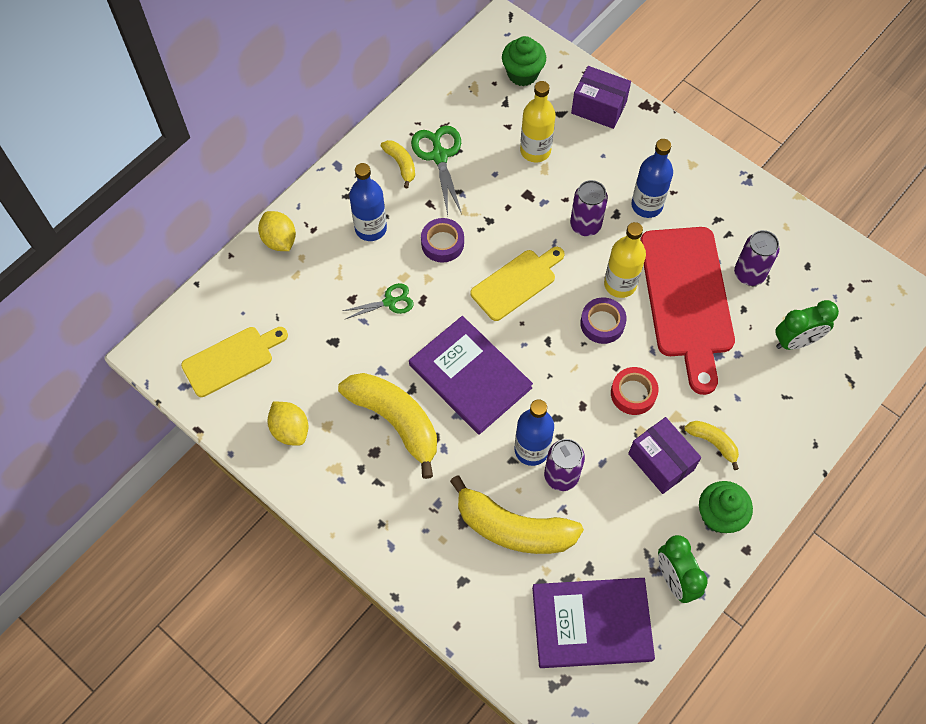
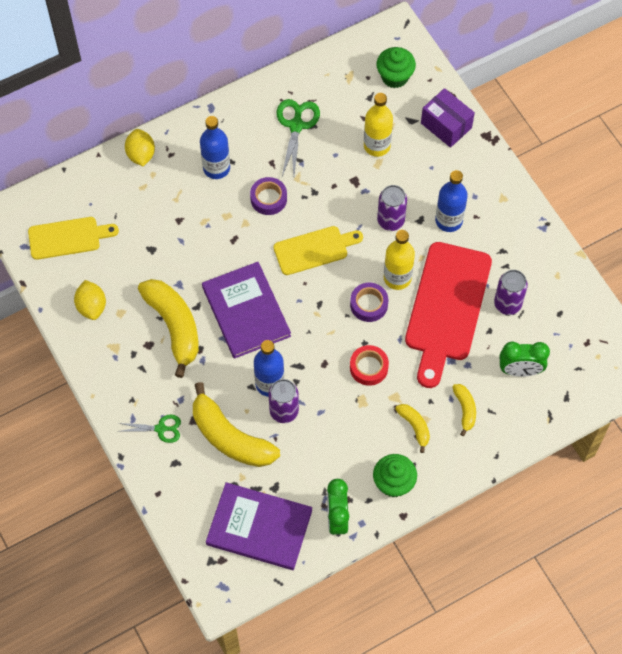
camera: 20 degrees right, 0 degrees up
green scissors [342,283,414,320] -> green scissors moved to [119,415,181,443]
yellow banana [381,140,415,188] -> yellow banana moved to [452,384,476,436]
purple box [628,417,701,494] -> none

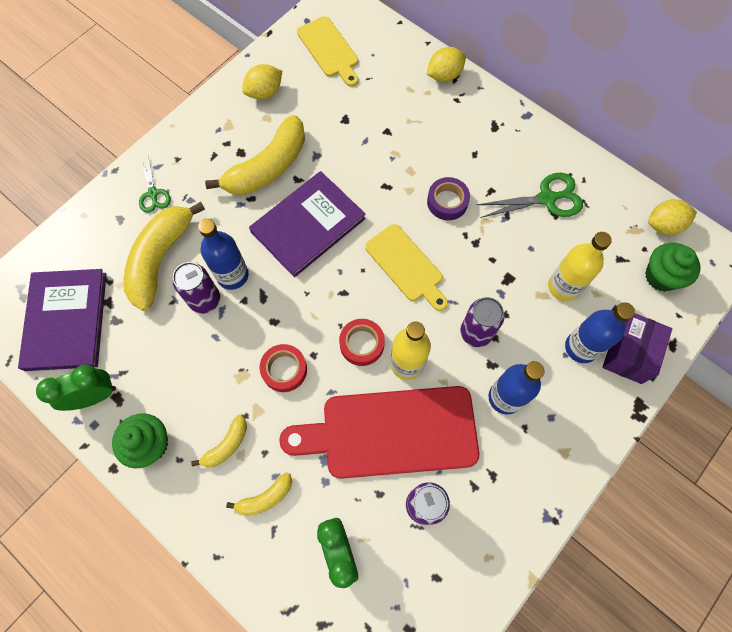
camera: 70 degrees right, 5 degrees up
blue bottle [200,116,230,179] -> blue bottle moved to [565,302,635,363]
purple tape [350,283,388,322] -> red tape [339,319,385,366]
none -> yellow lemon [648,199,697,235]

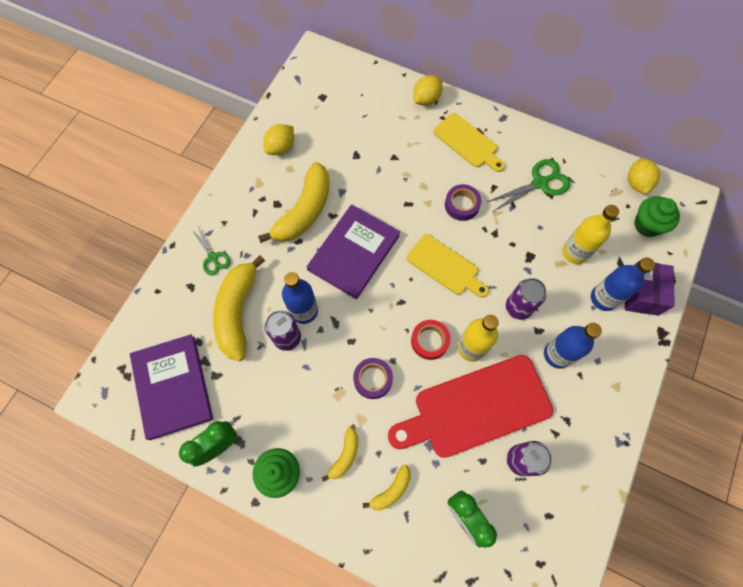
camera: 15 degrees left, 0 degrees up
red tape [260,344,307,392] -> purple tape [353,358,393,399]
yellow cutting board [297,16,358,87] -> yellow cutting board moved to [433,113,505,172]
yellow lemon [648,199,697,235] -> yellow lemon turned 60 degrees counterclockwise [628,157,660,194]

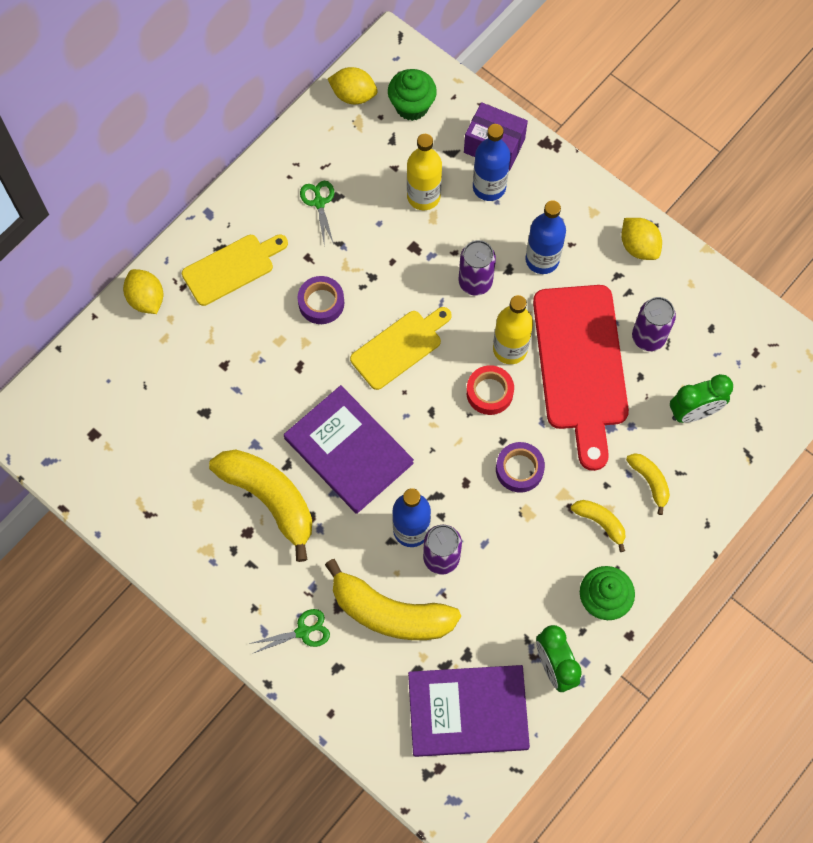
camera: 75 degrees left, 0 degrees up
yellow lemon [263,124,294,155] -> yellow lemon moved to [621,218,662,260]
green scissors [487,159,571,212] -> green scissors [300,181,334,244], size x0.63

